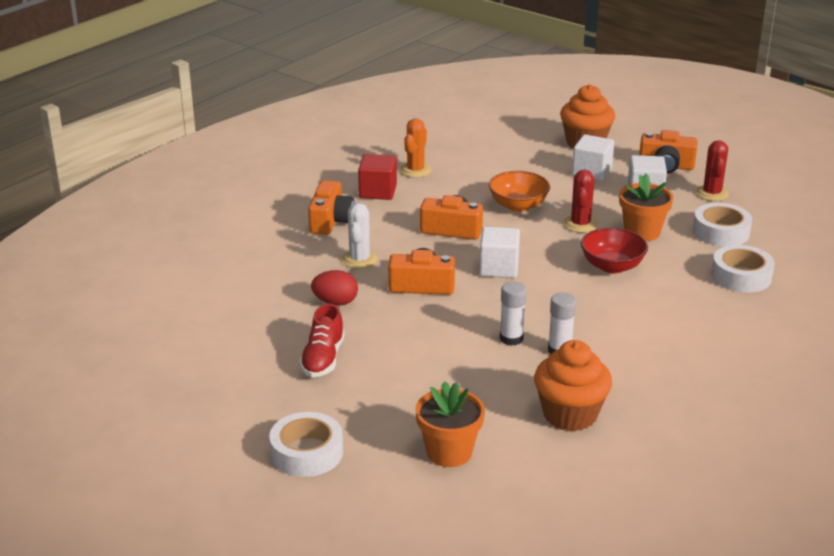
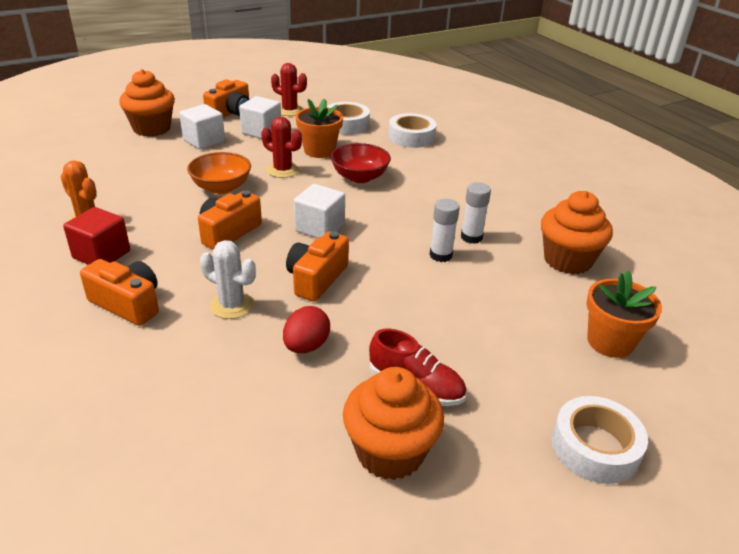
camera: 70 degrees left, 5 degrees up
none -> orange cupcake [343,367,444,480]

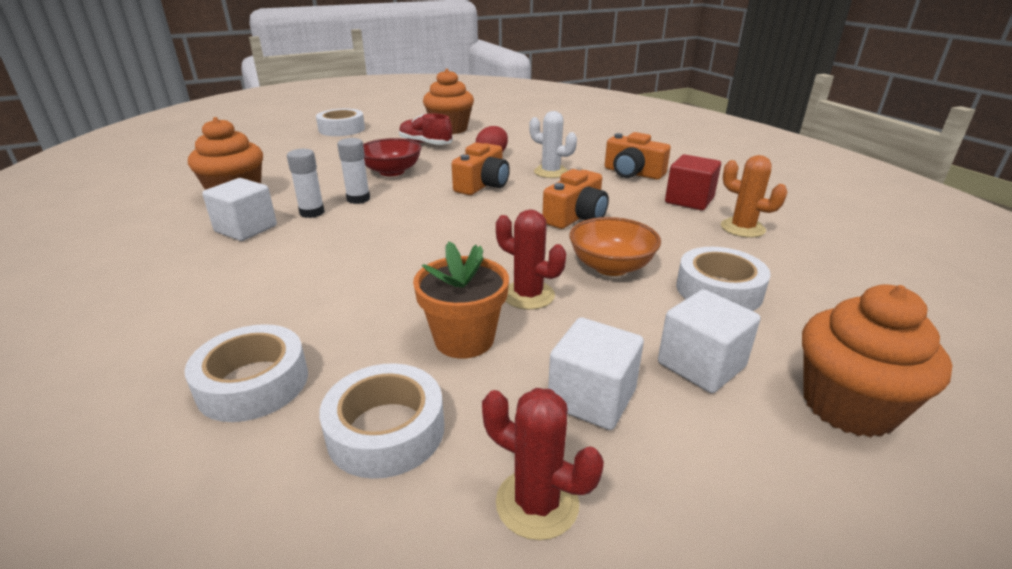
camera: 175 degrees left, 5 degrees down
orange camera [203,80,250,118] -> none
white cube [294,184,345,238] -> white cube moved to [202,178,277,241]
red bowl [331,143,391,183] -> red bowl moved to [363,138,422,176]
orange flower pot [586,270,662,358] -> none
none -> white tape [676,247,771,311]

